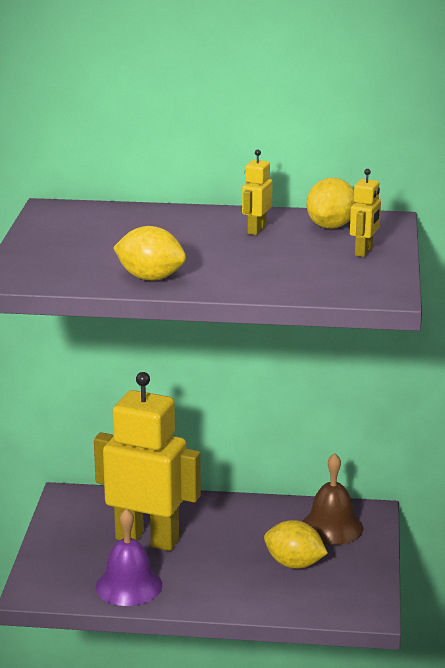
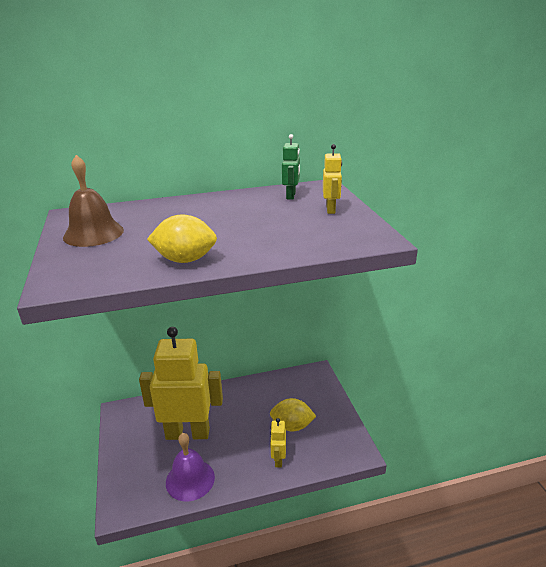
camera: 20 degrees left, 5 degrees up
yellow robot [242,150,273,235] -> yellow robot moved to [270,418,286,467]
brown bell [302,453,363,545] -> brown bell moved to [63,155,124,247]
yellow lemon [306,178,355,229] -> green robot [282,134,300,200]

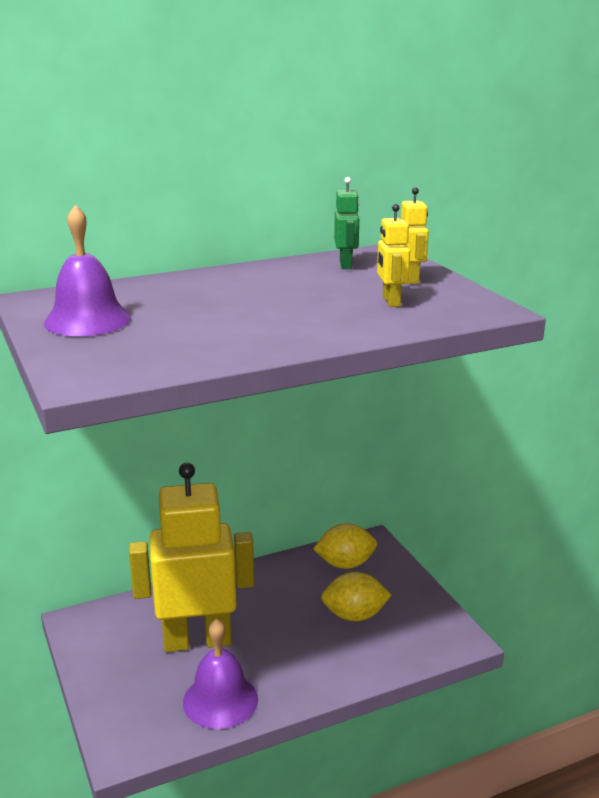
camera: 10 degrees left, 5 degrees down
brown bell [63,155,124,247] -> purple bell [44,205,131,336]
yellow lemon [147,214,217,263] -> yellow lemon moved to [313,523,377,569]
yellow robot [270,418,286,467] -> yellow robot moved to [377,204,410,307]

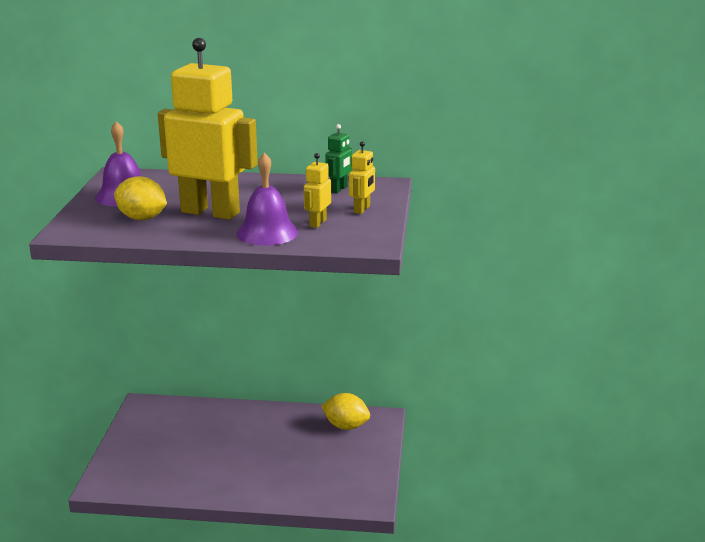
camera: 30 degrees right, 0 degrees up
yellow robot [129,463,254,652] -> yellow robot moved to [158,38,258,220]
purple bell [183,619,258,729] -> purple bell moved to [236,153,298,246]
yellow lemon [321,572,391,621] -> yellow lemon moved to [114,176,167,220]

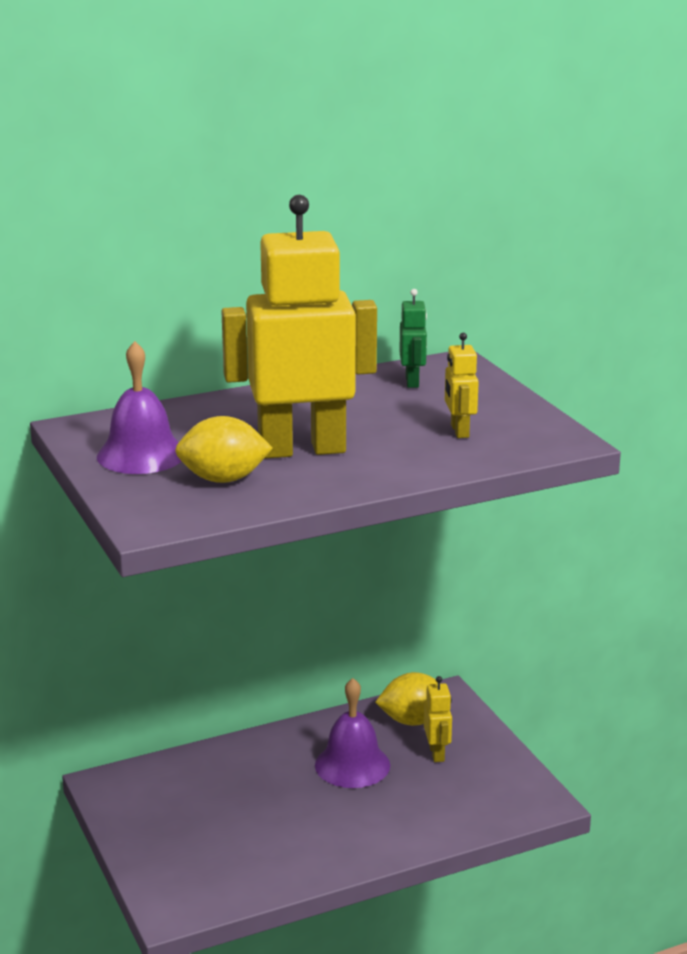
camera: 30 degrees left, 0 degrees up
purple bell [236,153,298,246] -> purple bell moved to [315,678,390,788]
yellow robot [349,141,375,214] -> yellow robot moved to [424,676,452,762]

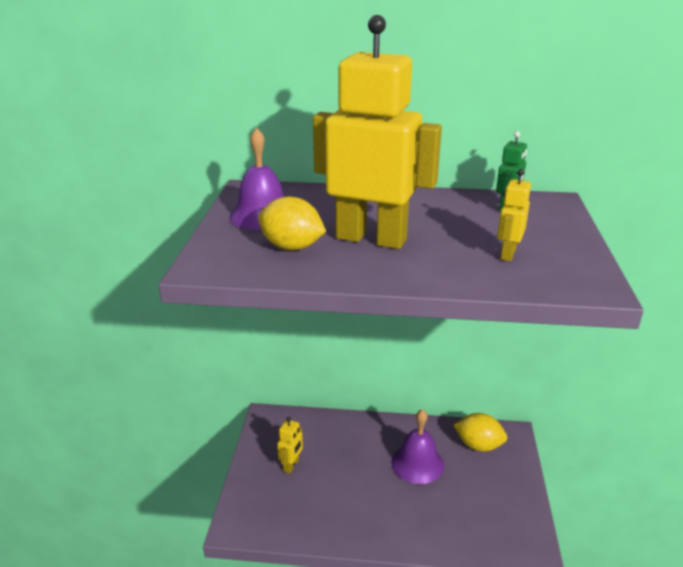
camera: 30 degrees right, 5 degrees up
yellow robot [424,676,452,762] -> yellow robot moved to [277,417,303,474]

